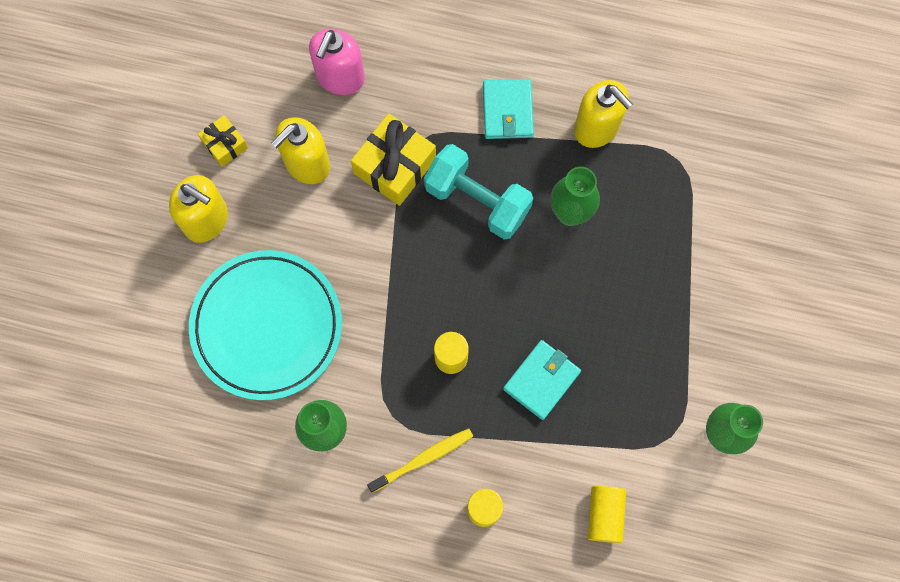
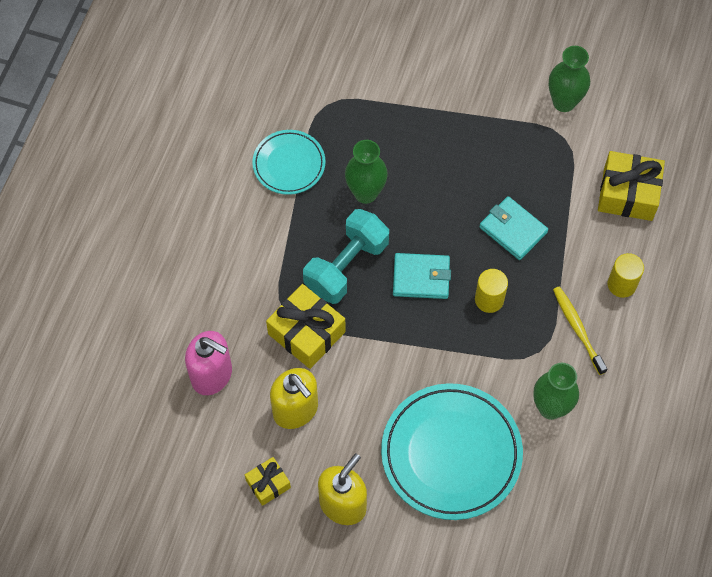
camera: 85 degrees left, 10 degrees down
turquoise wallet [483,79,534,139] -> turquoise wallet moved to [393,253,451,299]
yellow soap dispenser [574,80,633,148] -> turquoise plate [252,130,326,195]
yellow cylinder [588,486,626,543] -> yellow gift [598,151,665,221]

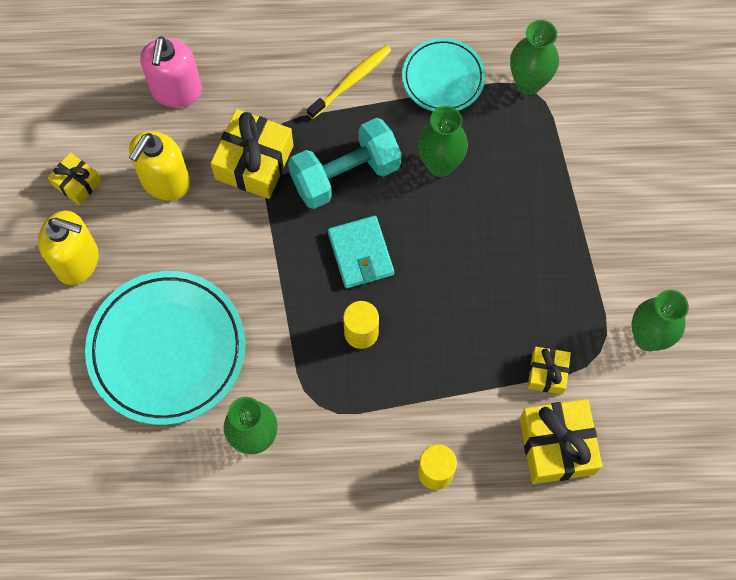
camera: 70 degrees right, 5 degrees up
turquoise dumbbell [303,209,389,304] -> turquoise dumbbell turned 45 degrees counterclockwise [288,118,402,209]
turquoise wallet [479,196,548,260] -> none
yellow toothbrush [553,286,607,375] -> yellow toothbrush moved to [307,45,391,119]
none -> green vase [510,20,559,95]
none -> yellow gift [528,347,571,394]

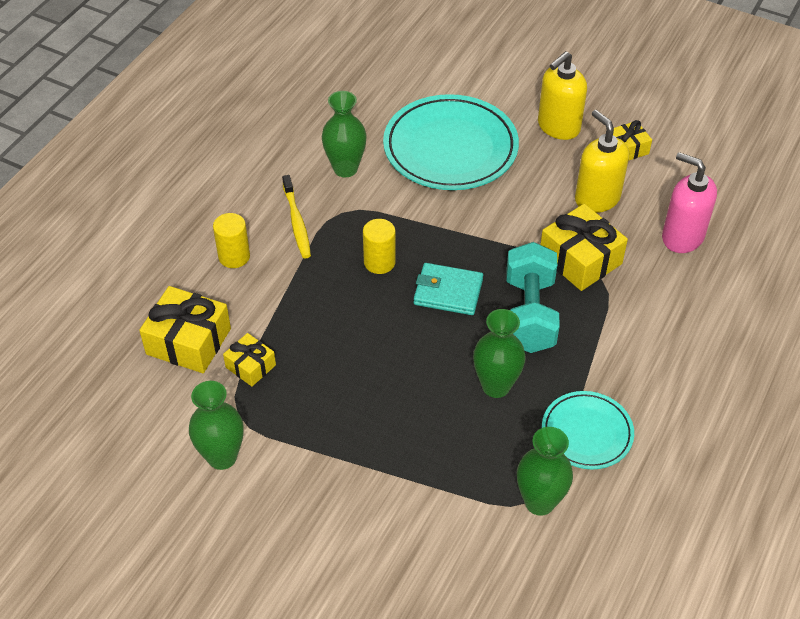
camera: 120 degrees right, 20 degrees down
yellow toothbrush [307,45,391,119] -> yellow toothbrush moved to [282,175,311,258]

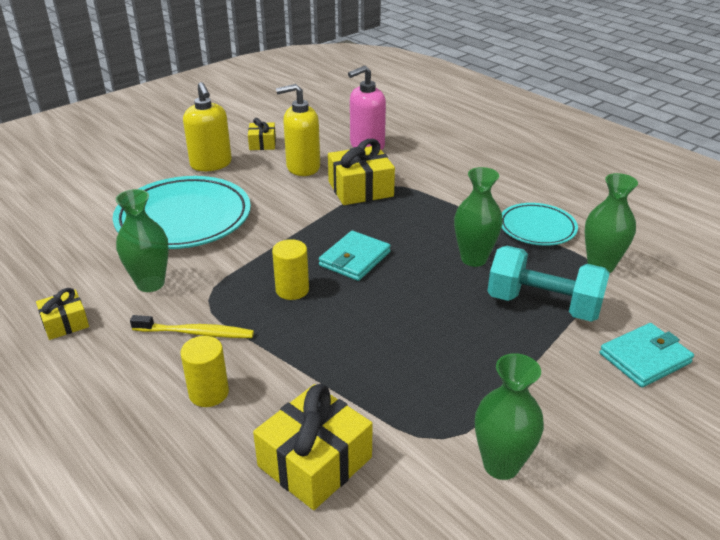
camera: 70 degrees left, 15 degrees down
yellow gift [223,333,276,387] -> yellow gift moved to [36,288,89,340]
turquoise dumbbell [507,242,560,353] -> turquoise dumbbell moved to [487,246,610,322]
none -> turquoise wallet [600,323,694,387]

